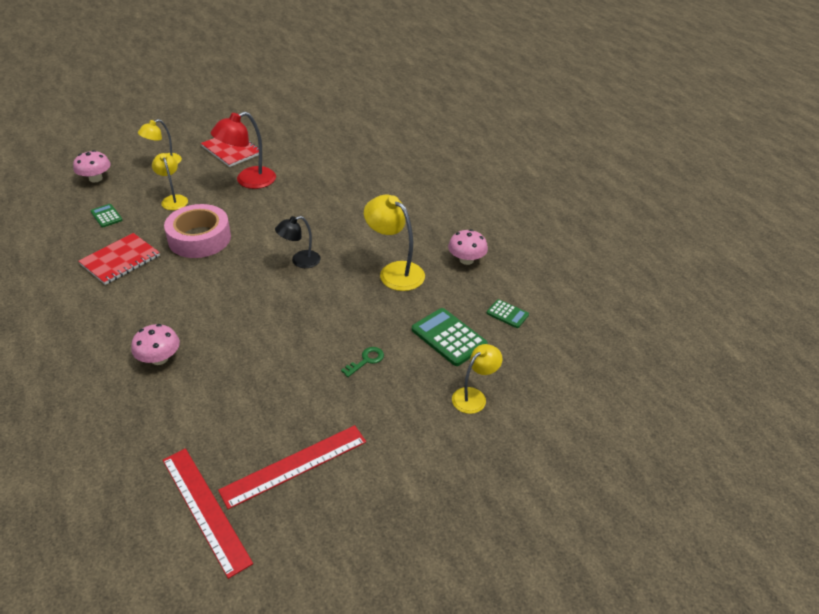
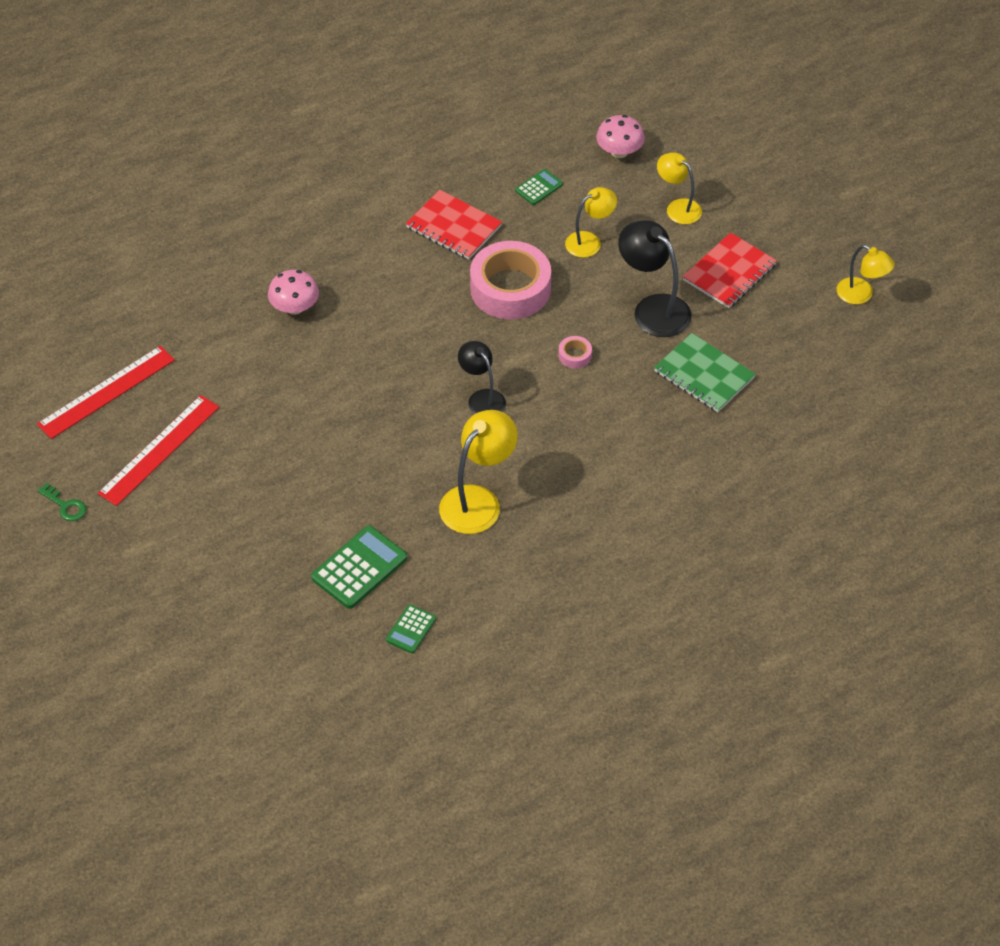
camera: 85 degrees right, 10 degrees up
red lamp [211,112,276,189] -> black lamp [618,220,692,337]
red ruler [218,425,366,509] -> red ruler turned 75 degrees clockwise [98,395,219,506]
green key [341,347,384,377] -> green key moved to [38,483,86,521]
pink mushroom [448,229,488,265] -> none
yellow lamp [452,344,503,414] -> yellow lamp moved to [837,245,895,304]
none -> pink tape [558,336,592,369]
none -> green notebook [654,333,756,412]

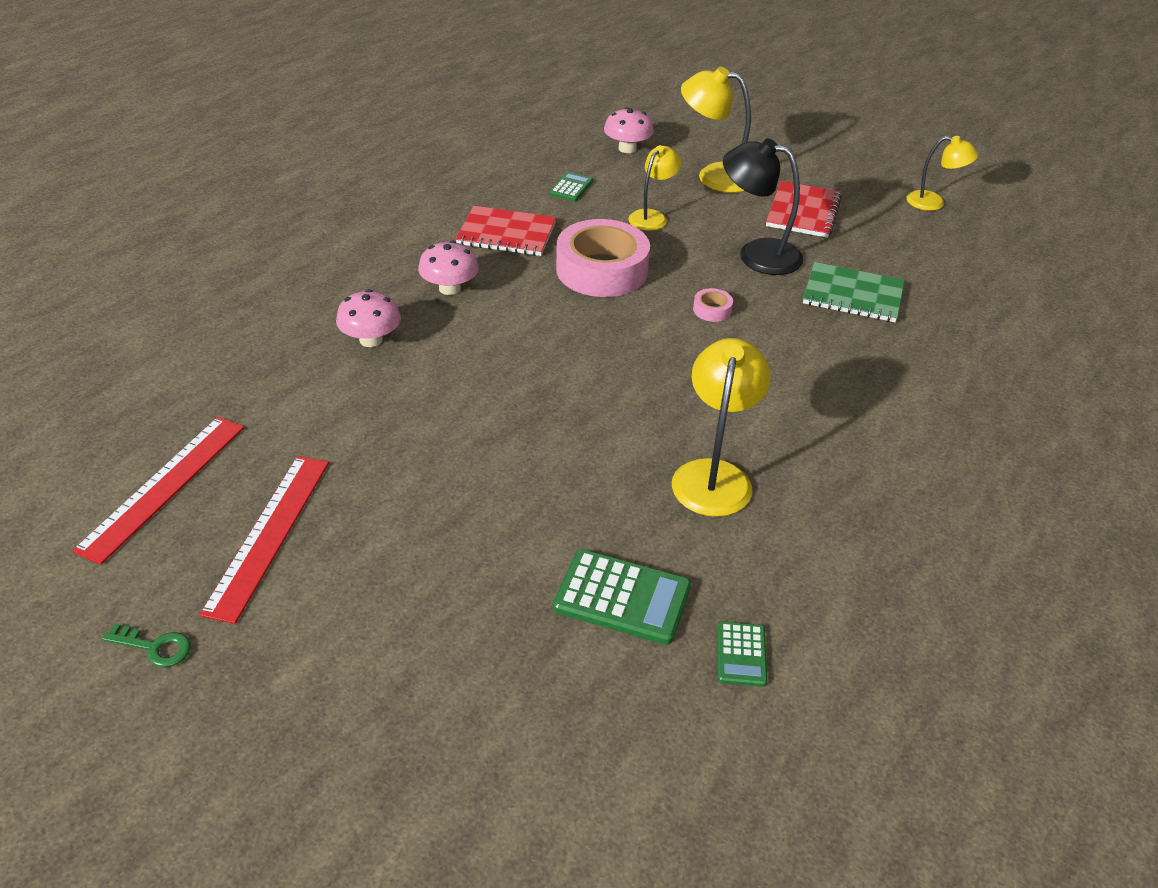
camera: 25 degrees left, 10 degrees down
green calculator [311,526,407,609] -> green calculator turned 90 degrees clockwise [553,549,691,645]
black lamp [458,341,506,414] -> none
yellow lamp [657,152,702,224] -> yellow lamp [681,67,751,193], size x1.56
none -> pink mushroom [418,240,479,295]

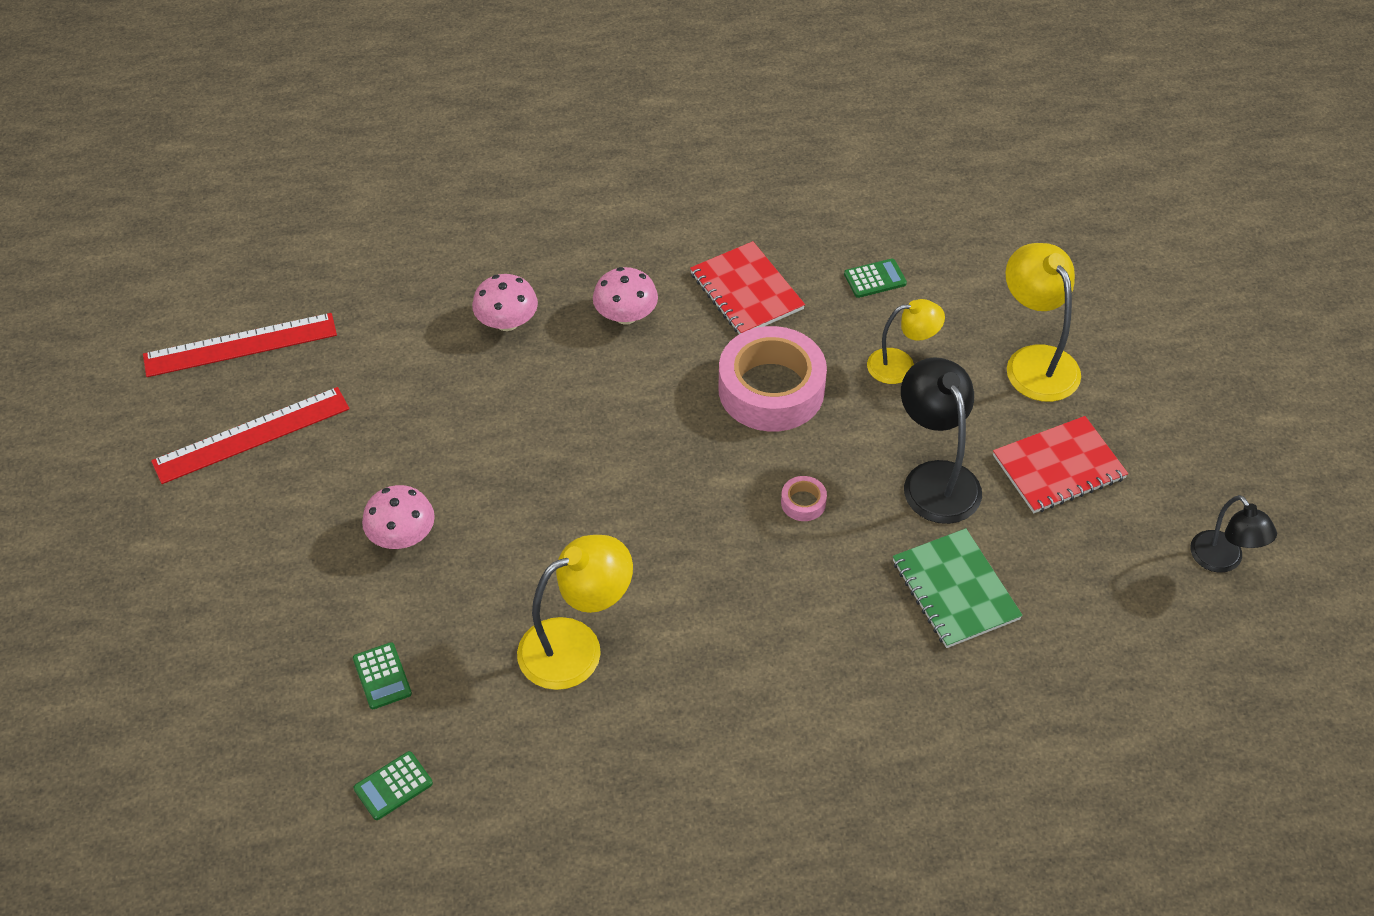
camera: 50 degrees right, 10 degrees up
green key [102,623,191,667] -> none
green calculator [553,549,691,645] -> green calculator [353,642,412,709], size x0.56
pink mushroom [604,107,654,153] -> pink mushroom moved to [362,485,435,549]
yellow lamp [907,136,979,211] -> black lamp [1190,495,1277,573]

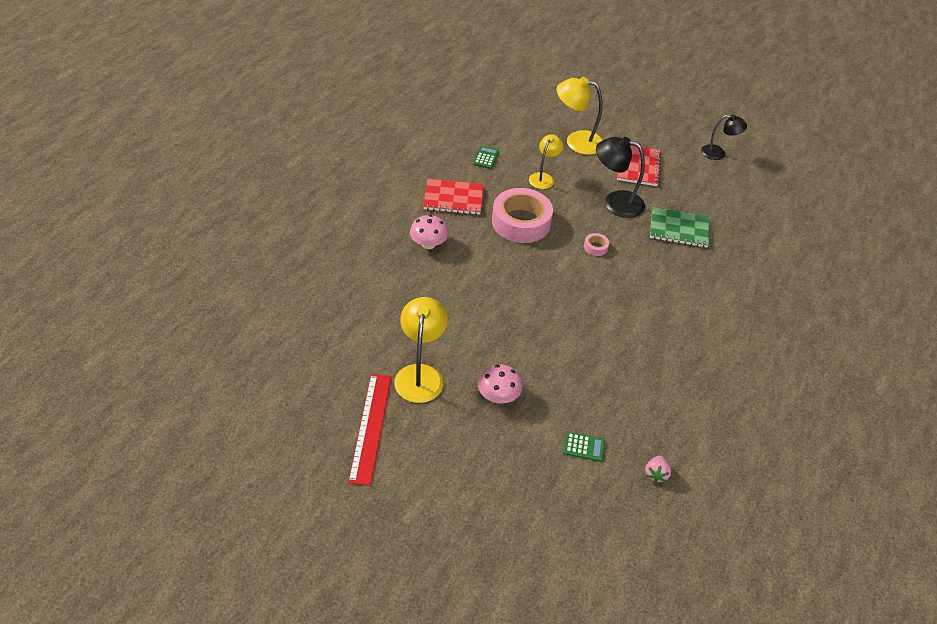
camera: 60 degrees left, 5 degrees down
red ruler [143,313,337,377] -> none
green calculator [354,751,433,820] -> pink strawberry [645,456,671,483]
pink mushroom [472,274,538,331] -> none
yellow lamp [517,535,633,690] -> yellow lamp moved to [394,297,448,403]

